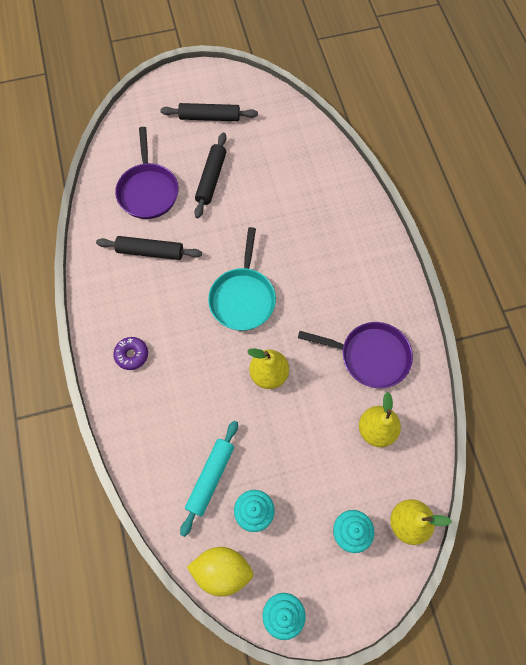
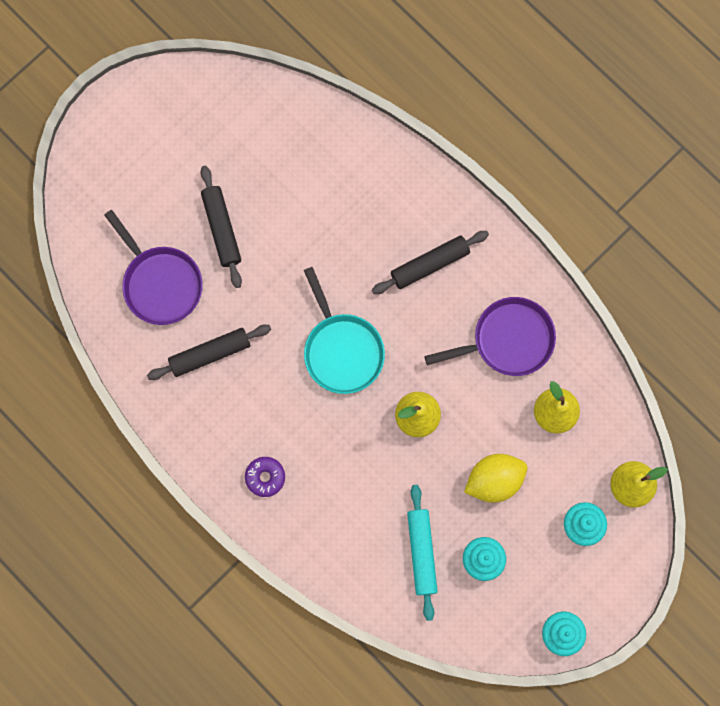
camera: 30 degrees left, 10 degrees up
black rolling pin [160,103,258,121] -> black rolling pin moved to [372,231,489,294]
yellow lemon [187,547,253,597] -> yellow lemon moved to [464,454,527,503]

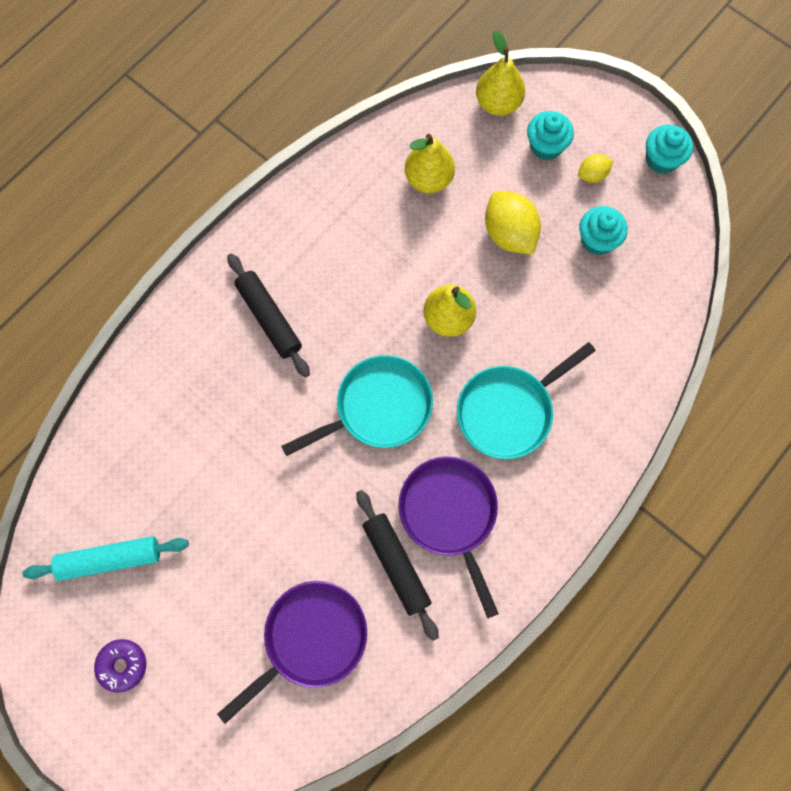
camera: 95 degrees left, 5 degrees down
black rolling pin [200,166,242,288] -> none
purple donut [245,457,285,497] -> purple donut moved to [94,639,146,693]
turquoise rolling pin [407,485,437,621] -> turquoise rolling pin moved to [23,536,189,581]
purple pan [424,297,556,376] -> purple pan moved to [399,456,499,618]
none -> turquoise pan [457,342,596,459]
none -> yellow lemon [578,154,613,183]

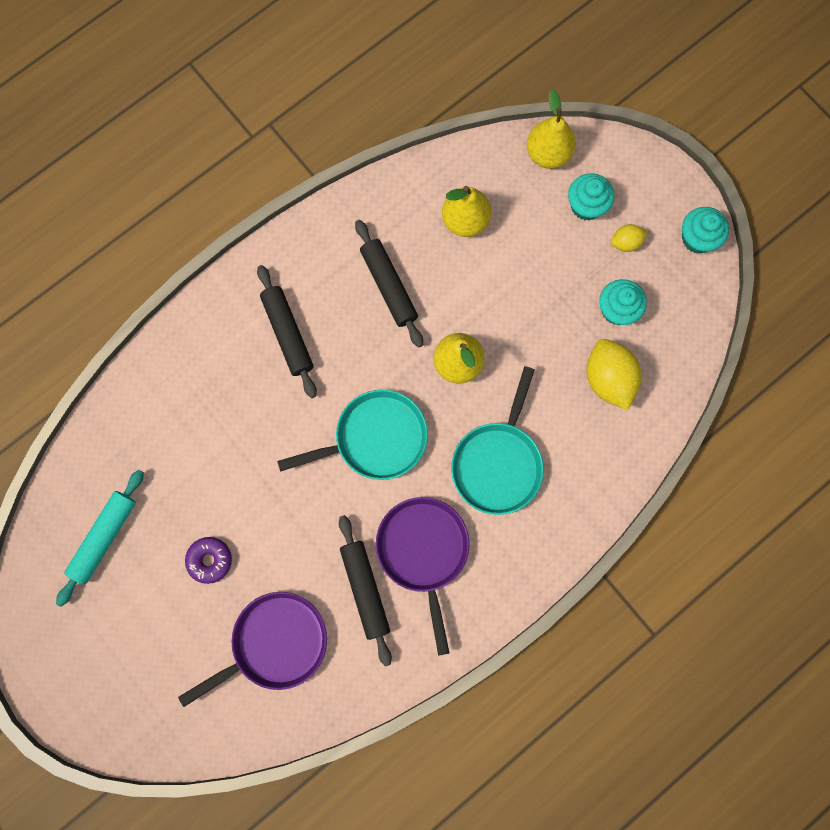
camera: 10 degrees right, 5 degrees up
turquoise rolling pin [23,536,189,581] -> turquoise rolling pin turned 60 degrees counterclockwise [56,470,144,607]
purple donut [94,639,146,693] -> purple donut moved to [185,537,232,584]
turquoise pan [457,342,596,459] -> turquoise pan turned 45 degrees counterclockwise [451,366,544,515]
yellow lemon [485,191,541,255] -> yellow lemon moved to [587,339,641,410]
none -> black rolling pin [355,220,423,347]

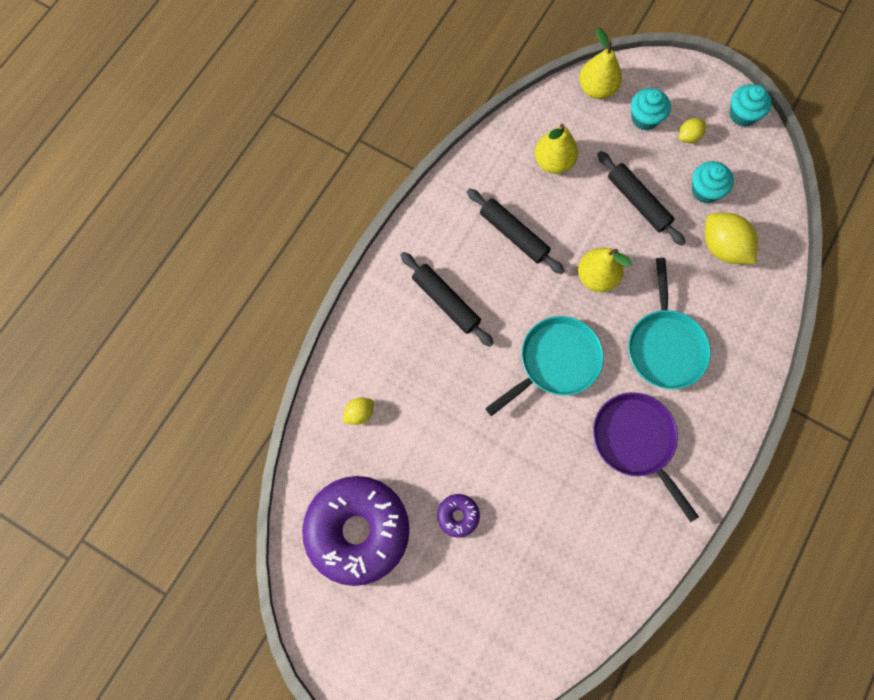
camera: 20 degrees left, 5 degrees down
turquoise rolling pin [56,470,144,607] -> purple donut [302,476,410,586]
purple pan [178,592,327,707] -> none
black rolling pin [339,515,392,667] -> black rolling pin moved to [597,151,686,246]
none -> yellow lemon [343,398,374,425]

